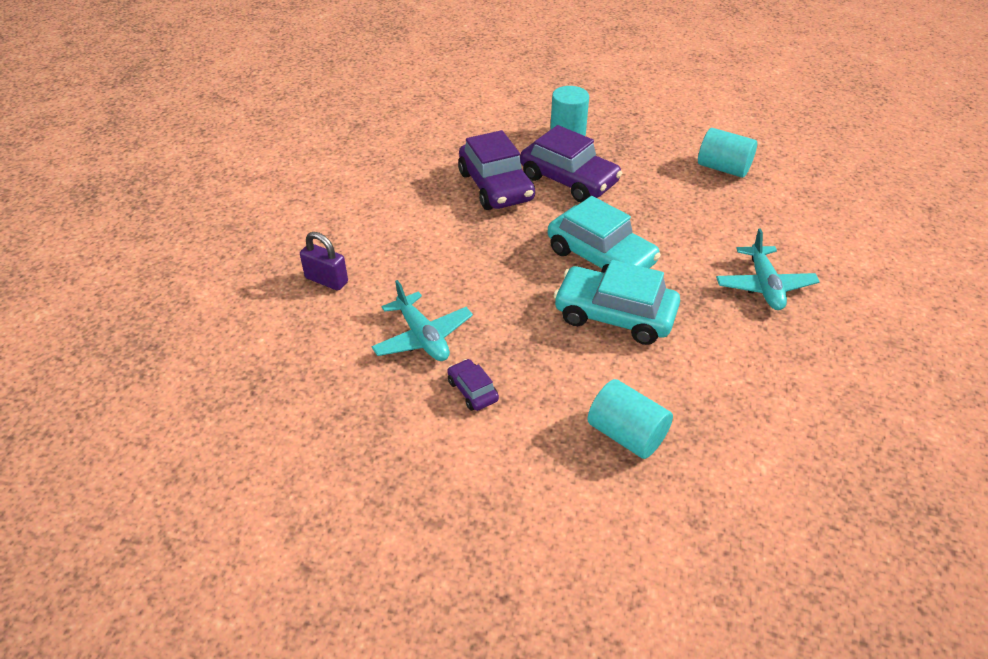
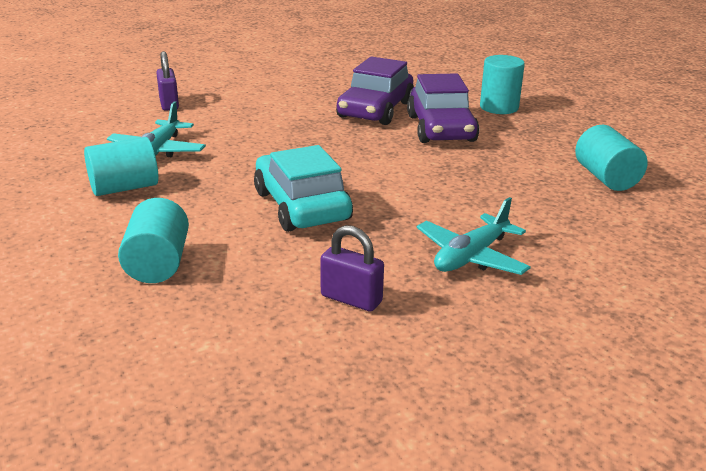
camera: 45 degrees right, 15 degrees down
purple car [447,359,499,411] -> turquoise cylinder [84,137,158,196]
turquoise car [548,196,661,273] -> none
none -> purple padlock [320,225,384,311]

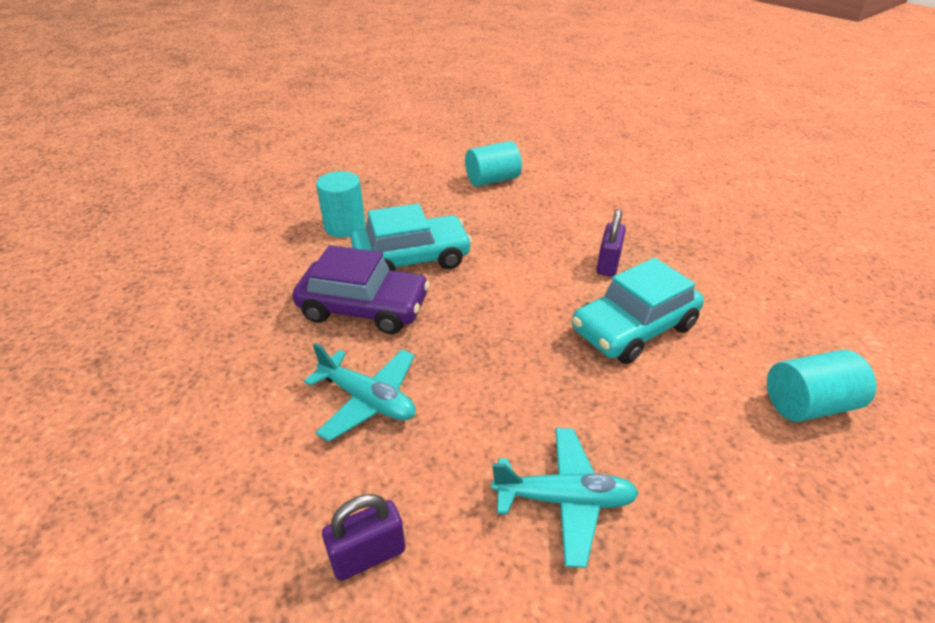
camera: 100 degrees left, 10 degrees up
turquoise cylinder [84,137,158,196] -> none
purple padlock [320,225,384,311] -> purple padlock moved to [596,209,626,277]
purple car [407,73,479,143] -> turquoise car [351,204,472,271]
turquoise plane [417,197,531,275] -> turquoise plane moved to [304,343,416,442]

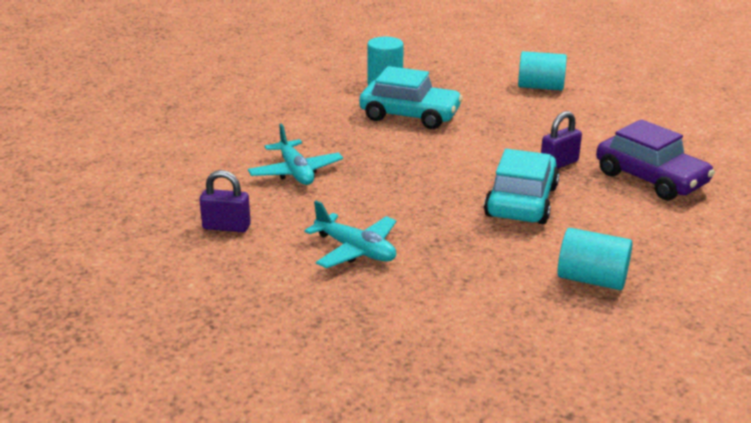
camera: 35 degrees right, 10 degrees down
purple car [293,245,430,334] -> purple car moved to [596,119,715,200]
turquoise car [572,258,704,364] -> turquoise car turned 105 degrees clockwise [484,149,559,224]

